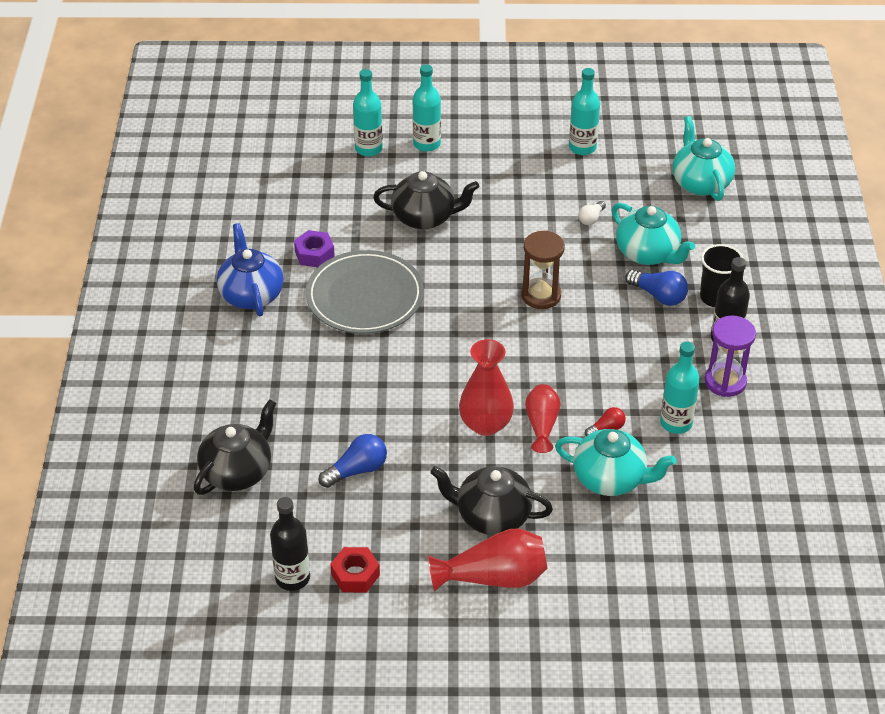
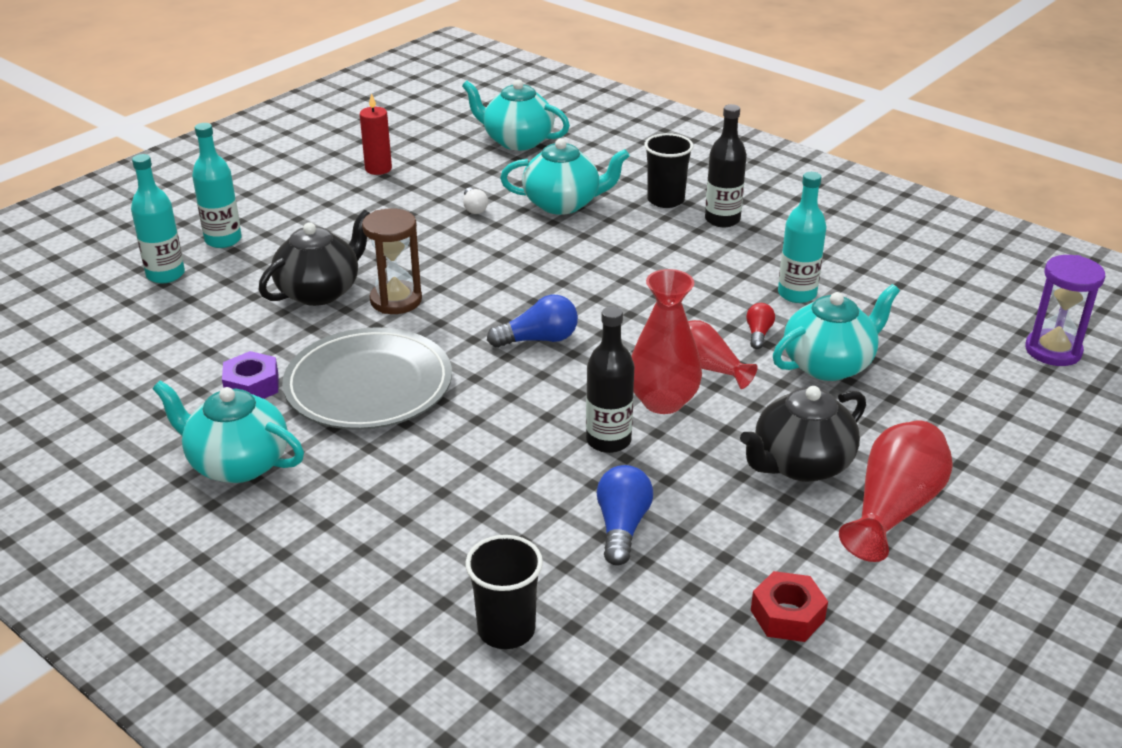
camera: 50 degrees left, 10 degrees down
black teapot [194,399,276,495] -> black cup [465,535,543,649]
blue teapot [217,223,284,317] -> turquoise teapot [153,380,304,483]
black bottle [270,497,310,591] -> black bottle moved to [586,306,635,453]
brown hourglass [521,231,565,309] -> brown hourglass moved to [362,208,422,314]
turquoise bottle [569,68,600,155] -> red candle [360,93,392,175]
blue light bulb [625,270,688,306] -> blue light bulb moved to [487,295,578,348]
purple hourglass [705,316,756,397] -> purple hourglass moved to [1025,255,1105,366]

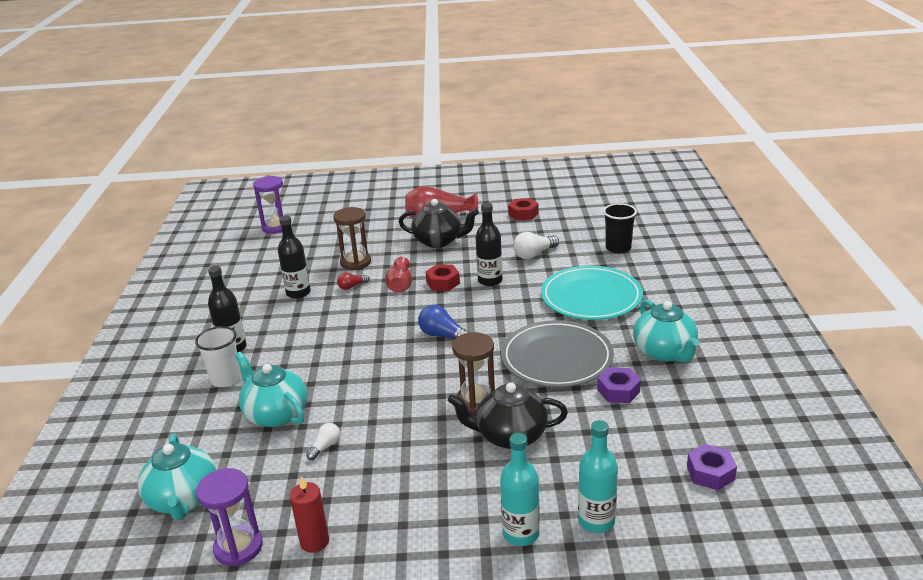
camera: 130 degrees left, 5 degrees down
blue light bulb [597,465,653,566] -> white light bulb [513,232,559,259]
red vase [631,269,702,414] -> red nut [425,264,460,291]
black cup [644,133,693,208] -> white cup [195,326,241,387]
turquoise teapot [773,284,900,381] -> brown hourglass [333,207,371,270]
turquoise bottle [778,172,827,303] -> black bottle [278,216,311,299]
none -> purple hourglass [196,468,263,566]
none -> turquoise plate [541,266,643,320]
none -> purple nut [687,444,737,490]

